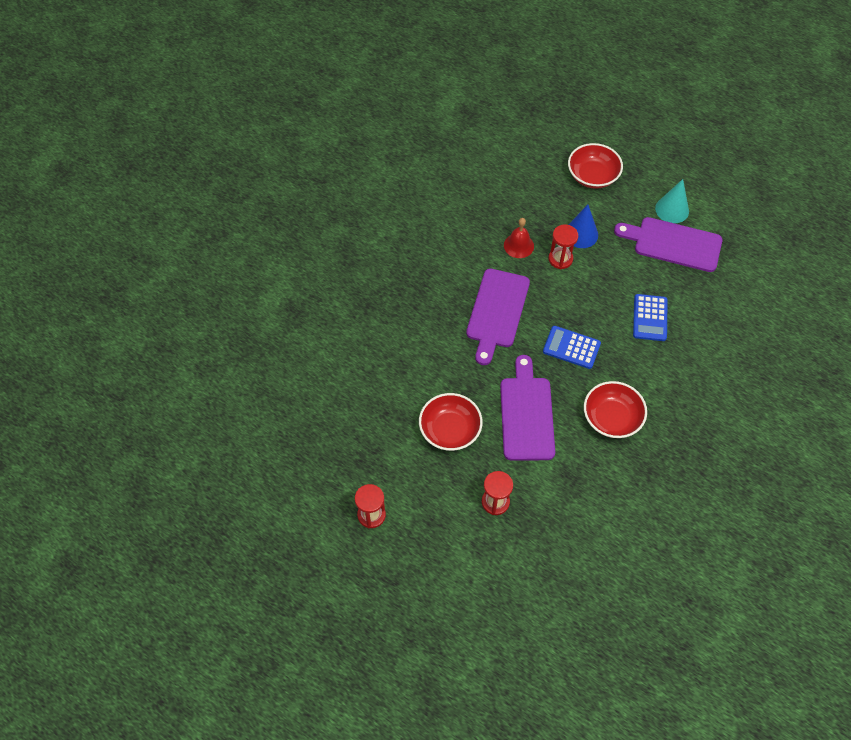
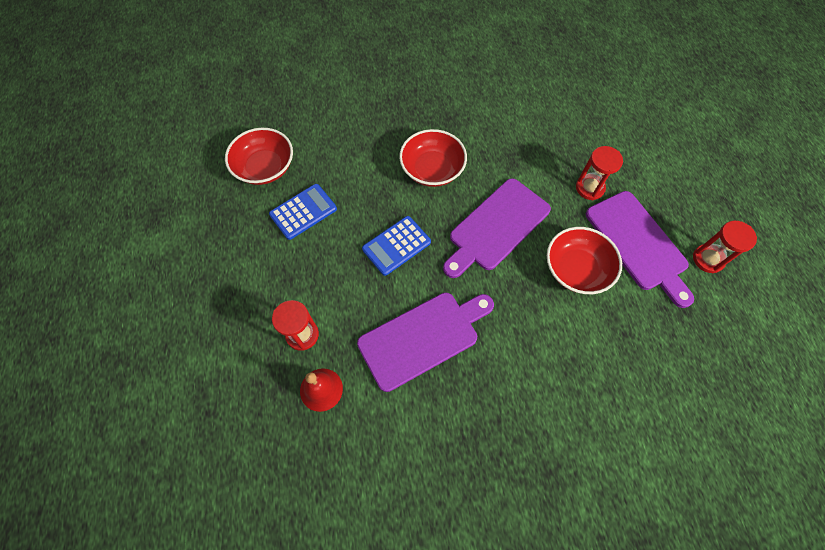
camera: 135 degrees left, 5 degrees up
blue calculator [543,326,601,369] -> blue calculator turned 75 degrees clockwise [362,216,431,276]
red bowl [568,143,623,189] -> red bowl moved to [225,128,293,185]
blue cone [568,205,598,248] -> none
purple cutting board [614,217,722,272] -> purple cutting board moved to [586,191,694,308]
turquoise cone [655,179,689,223] -> none

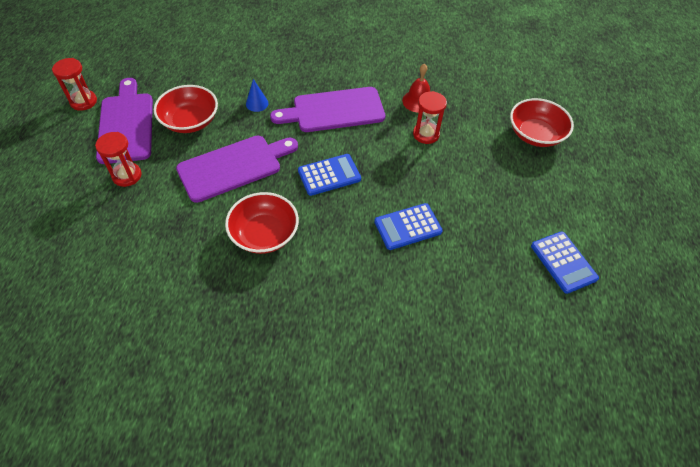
camera: 165 degrees left, 10 degrees down
red bowl [225,128,293,185] -> red bowl moved to [510,98,574,147]
none -> blue cone [246,79,268,112]
none -> blue calculator [531,231,599,294]

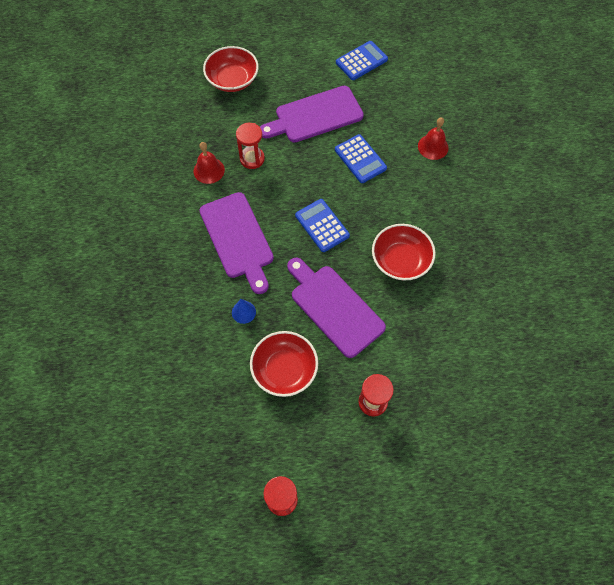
camera: 100 degrees left, 10 degrees up
purple cutting board [96,78,153,164] -> purple cutting board moved to [260,86,364,142]
none -> red bell [418,117,449,160]

